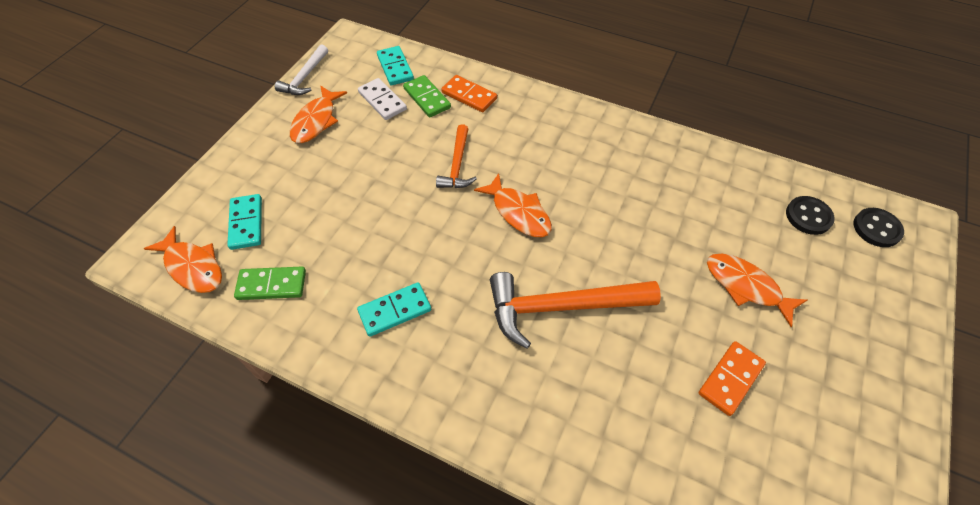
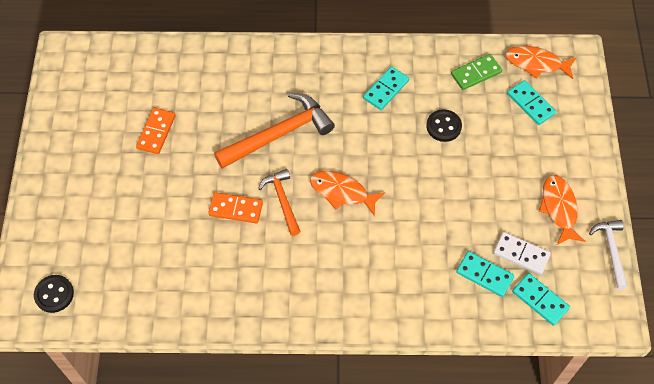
camera: 155 degrees right, 5 degrees up
green domino [403,75,451,117] -> turquoise domino [456,251,514,297]
orange hammer [436,124,477,188] -> orange hammer moved to [258,169,300,236]
orange domino [441,75,497,112] -> orange domino moved to [208,192,263,223]
orange fish [707,254,807,327] -> none
black button [786,196,835,235] -> black button moved to [426,109,462,142]

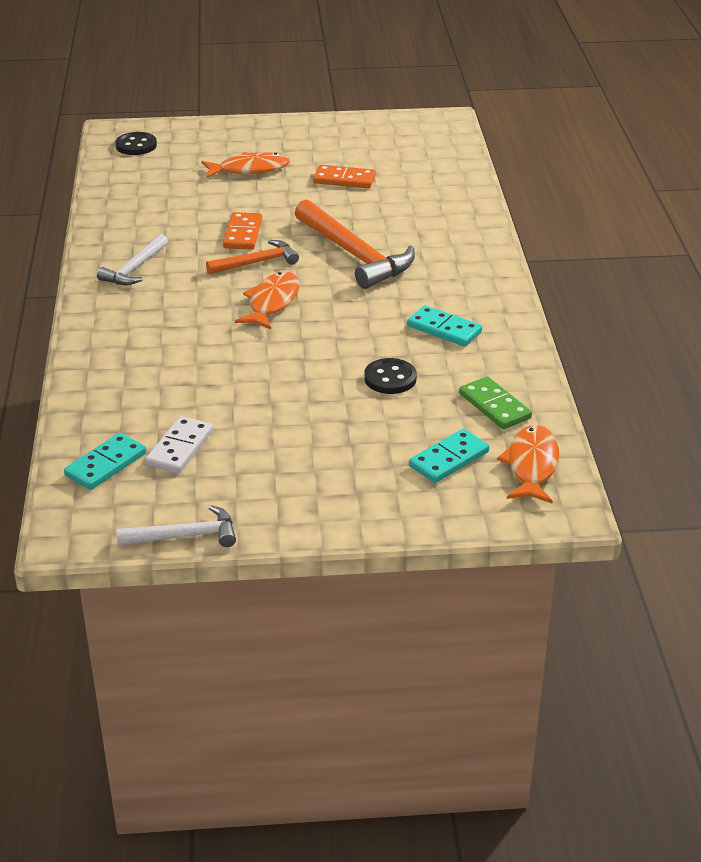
camera: 85 degrees right, 25 degrees down
turquoise domino [456,251,514,297] -> none
orange fish [538,175,585,245] -> orange fish moved to [202,152,290,178]
none -> white hammer [97,234,168,285]

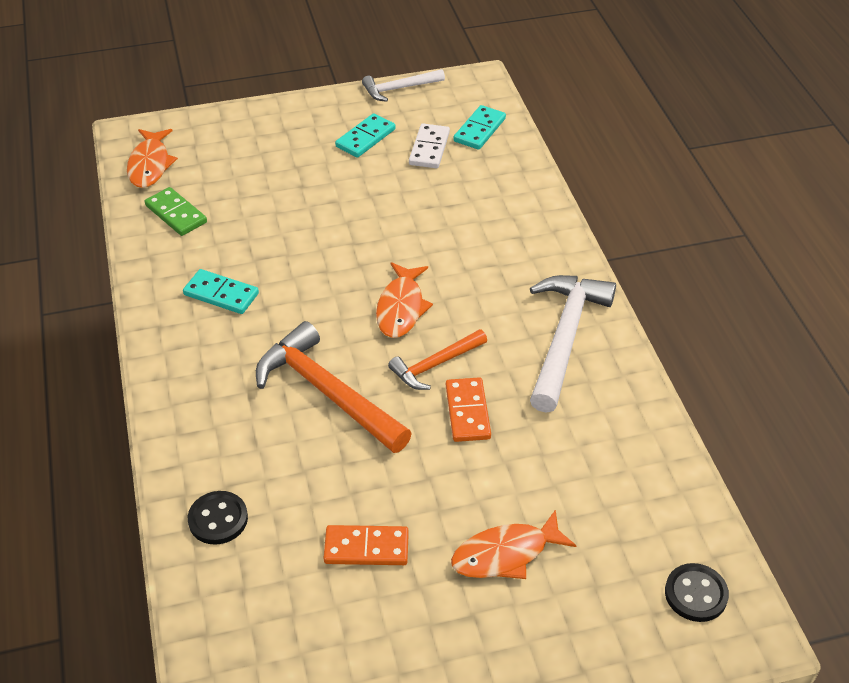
camera: 170 degrees right, 10 degrees up
white hammer [97,234,168,285] -> white hammer [530,275,616,413], size x1.75
black button [364,358,417,394] -> black button moved to [188,491,248,545]
turquoise domino [409,429,489,483] -> turquoise domino moved to [335,113,396,158]

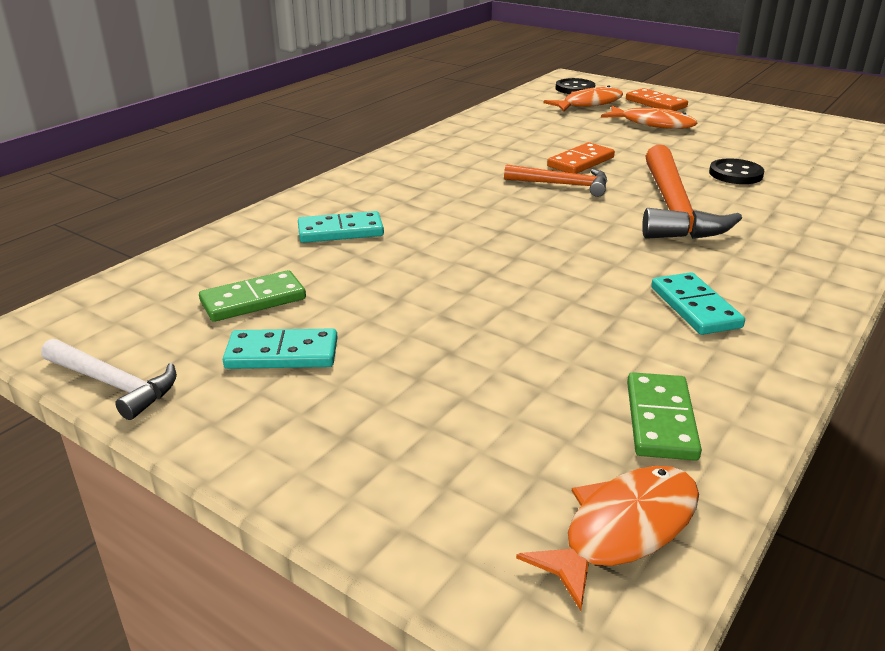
camera: 130 degrees left, 15 degrees down
black button [188,491,248,545] -> black button moved to [709,158,764,184]
orange domino [324,525,409,565] -> orange domino moved to [626,88,688,111]
orange fish [376,262,433,338] -> orange fish moved to [543,85,623,111]
white domino [409,124,450,168] -> green domino [199,270,306,322]
turquoise domino [453,105,506,150] -> turquoise domino moved to [298,211,384,243]
white hammer [530,275,616,413] -> none

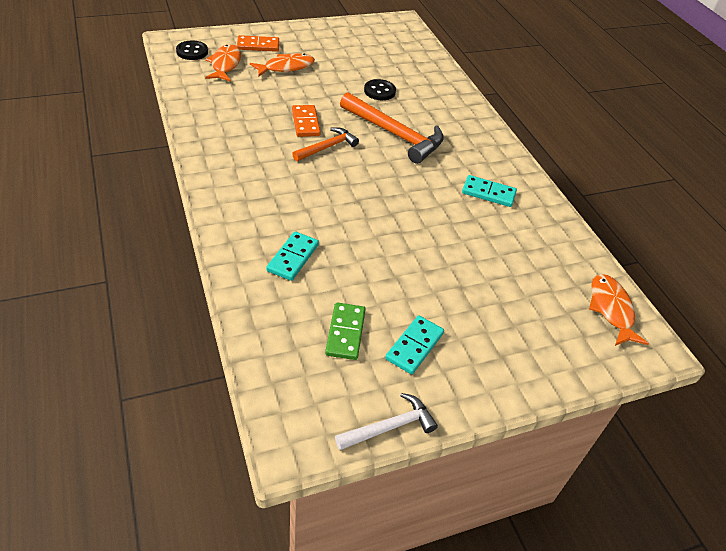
camera: 60 degrees left, 15 degrees up
green domino [627,372,702,461] -> none

